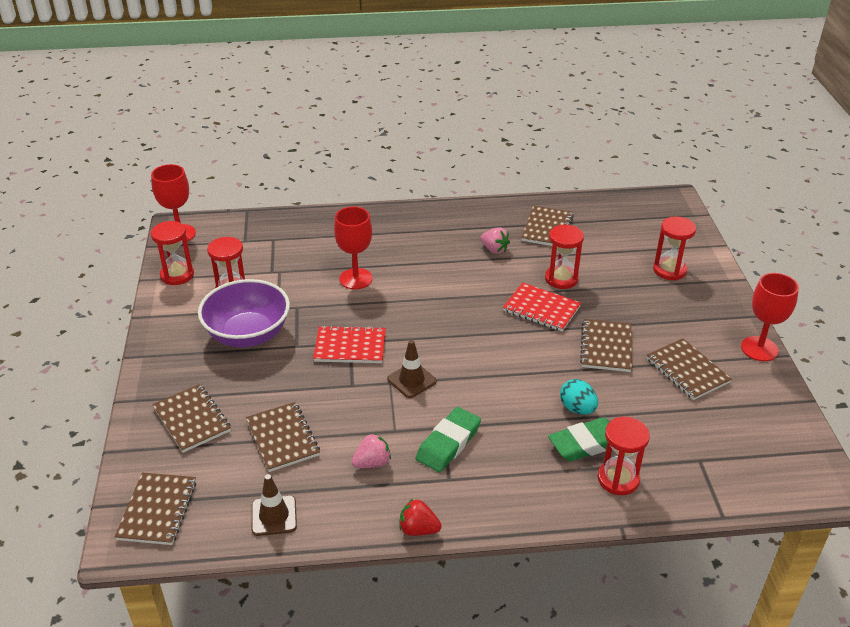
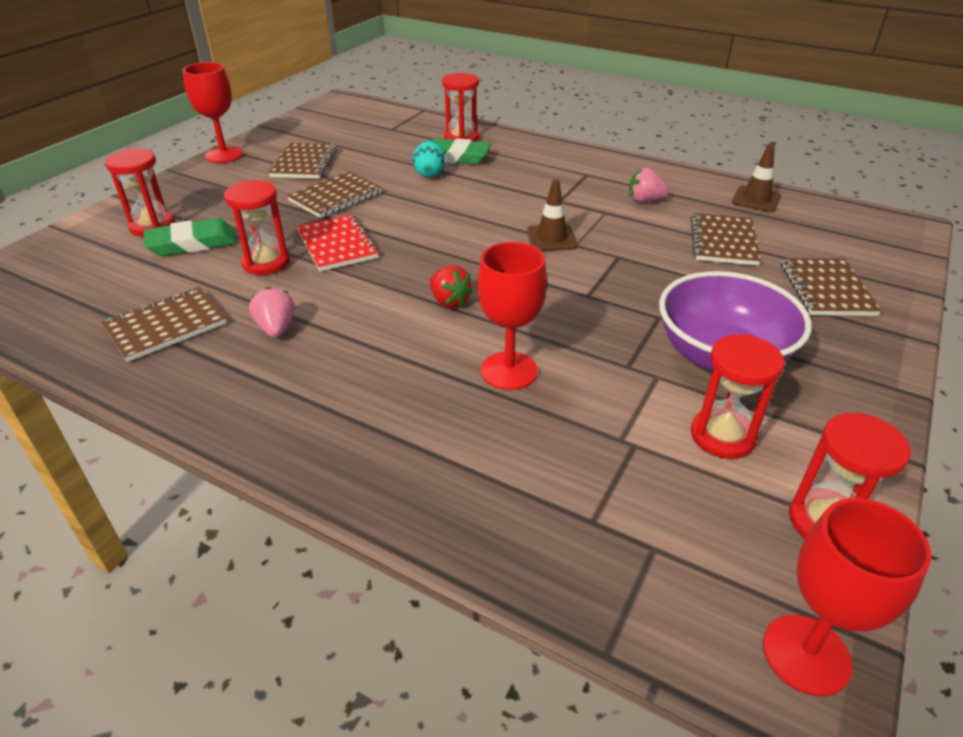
camera: 145 degrees left, 0 degrees up
brown notebook [114,472,197,545] -> none
red notebook [313,325,386,363] -> none
red strawberry [399,499,442,536] -> red strawberry moved to [430,265,473,308]
green eraser [416,407,481,472] -> green eraser moved to [144,218,237,256]

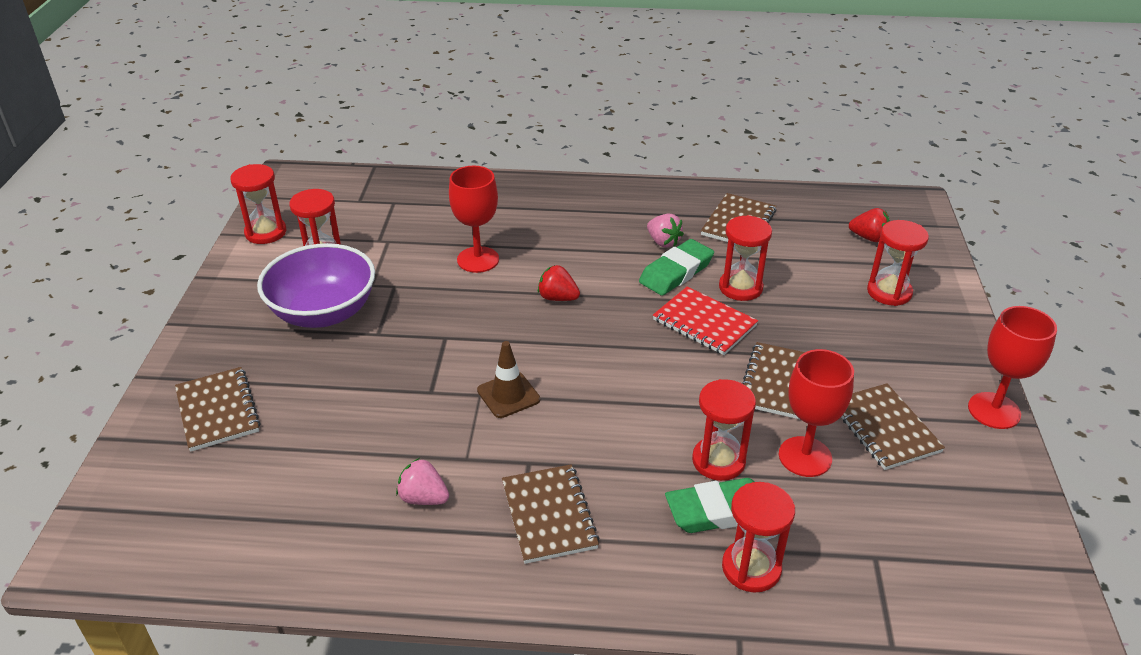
camera: 155 degrees right, 0 degrees up
green eraser [144,218,237,256] -> green eraser moved to [639,239,714,296]
turquoise egg [413,141,445,177] -> red hourglass [692,379,756,481]
pink strawberry [629,168,669,202] -> pink strawberry turned 135 degrees counterclockwise [396,458,449,505]
brown notebook [690,213,761,266] -> brown notebook moved to [502,464,600,564]
brown traffic cone [732,143,781,212] -> none
red goblet [763,498,931,696] -> red goblet moved to [779,349,854,477]
none -> red strawberry [849,208,890,242]

